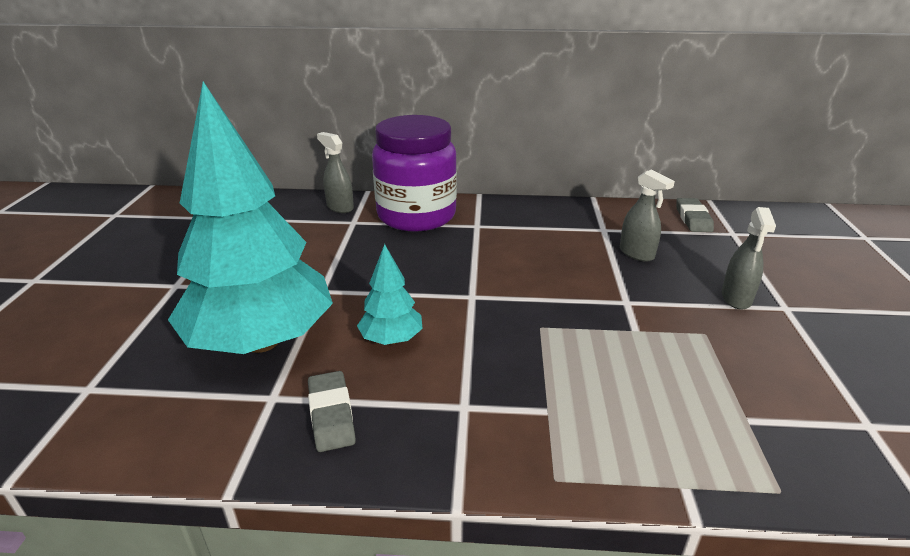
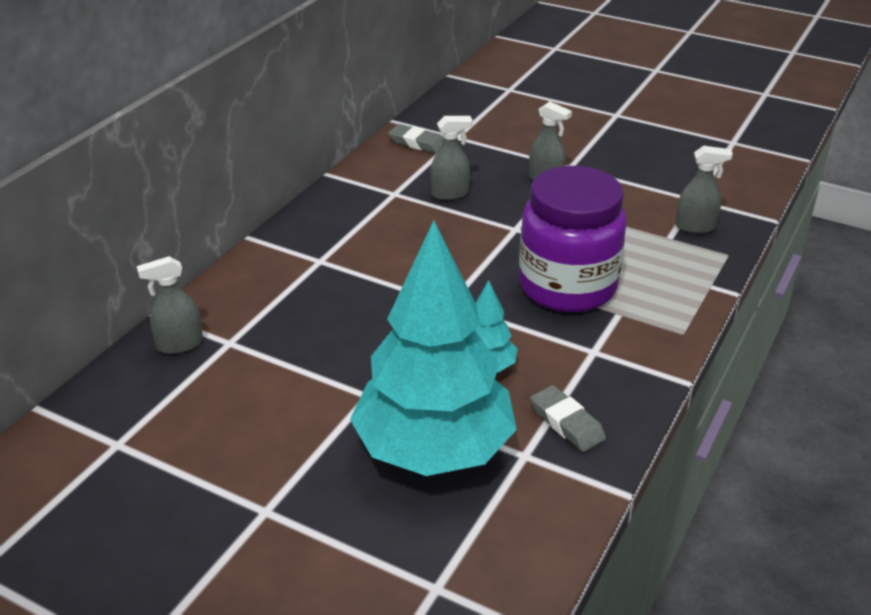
camera: 65 degrees left, 5 degrees up
grey eraser [308,371,356,452] -> grey eraser turned 45 degrees clockwise [530,385,606,452]
purple jar [372,115,457,231] -> purple jar moved to [519,166,627,312]
none -> grey spray bottle [676,146,733,234]

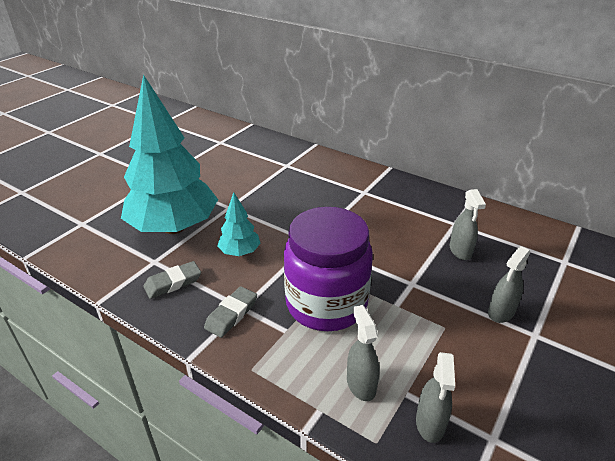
camera: 95 degrees right, 0 degrees up
grey spray bottle [137,256,203,354] -> grey spray bottle moved to [347,305,379,401]
grey eraser [388,124,443,154] -> grey eraser moved to [204,286,257,338]

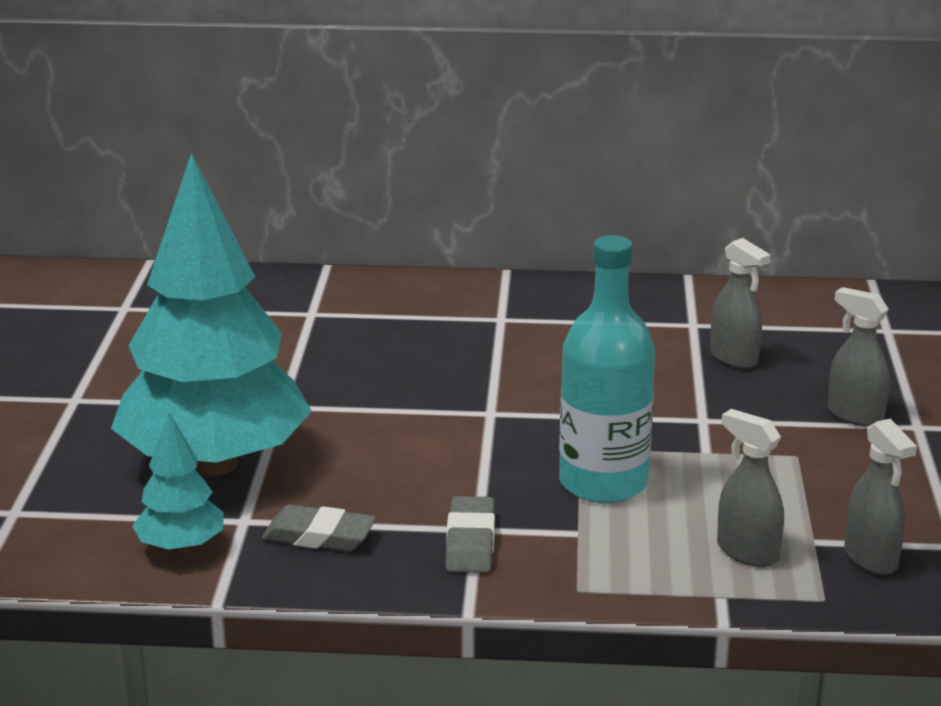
camera: 30 degrees left, 10 degrees down
grey eraser [144,261,201,299] -> grey eraser turned 75 degrees clockwise [262,504,376,552]
turquoise tree [217,192,260,256] -> turquoise tree moved to [132,413,224,553]
purple jar [284,207,373,331] -> turquoise bottle [559,235,655,503]
grey spray bottle [488,246,530,323] -> grey spray bottle turned 120 degrees clockwise [828,287,890,427]

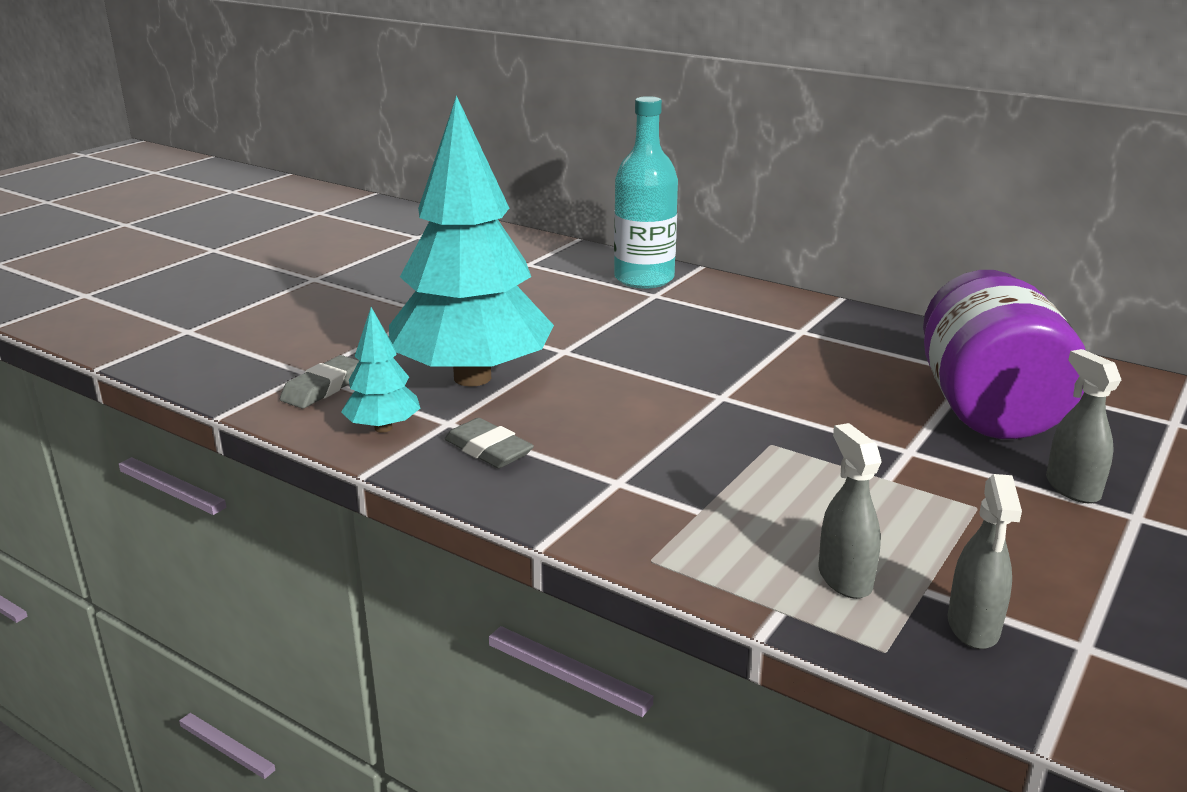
camera: 30 degrees right, 0 degrees up
grey eraser [445,496,495,573] -> grey eraser moved to [280,355,359,408]
turquoise bottle [559,235,655,503] -> turquoise bottle moved to [614,96,678,289]
grey spray bottle [710,238,771,369] -> purple jar [923,270,1085,439]

